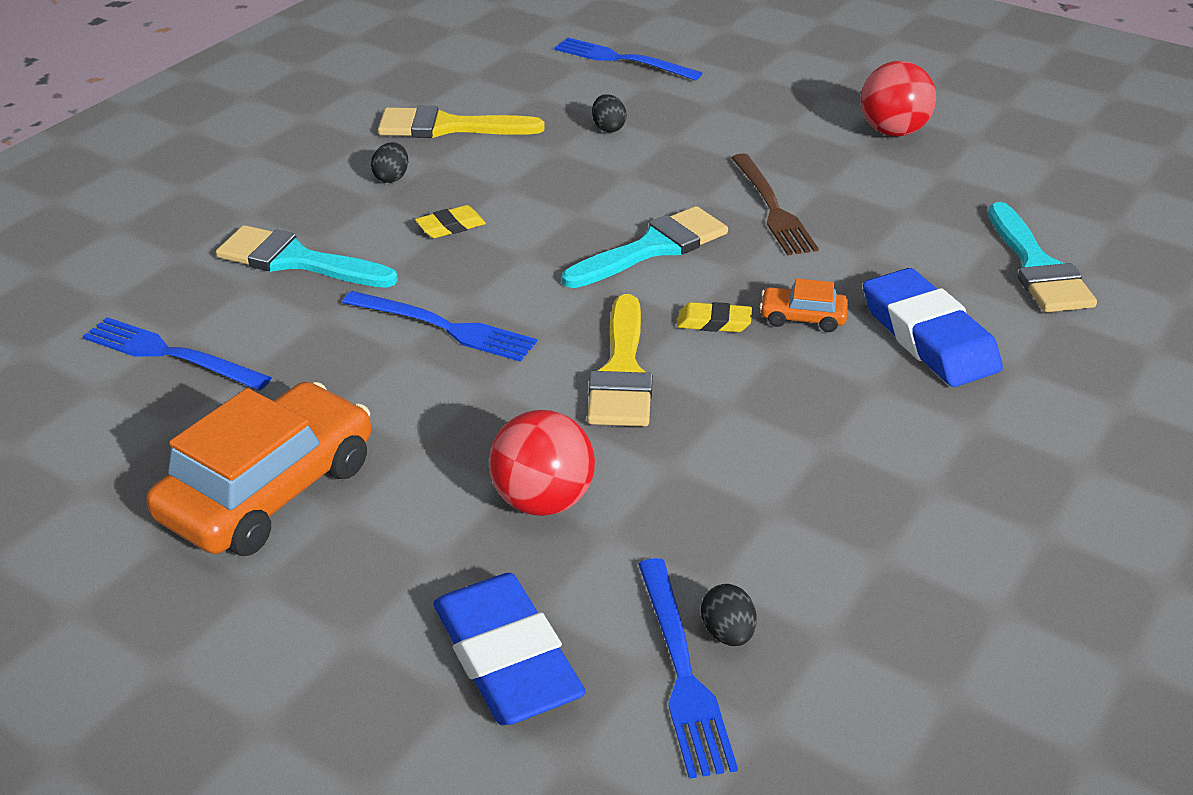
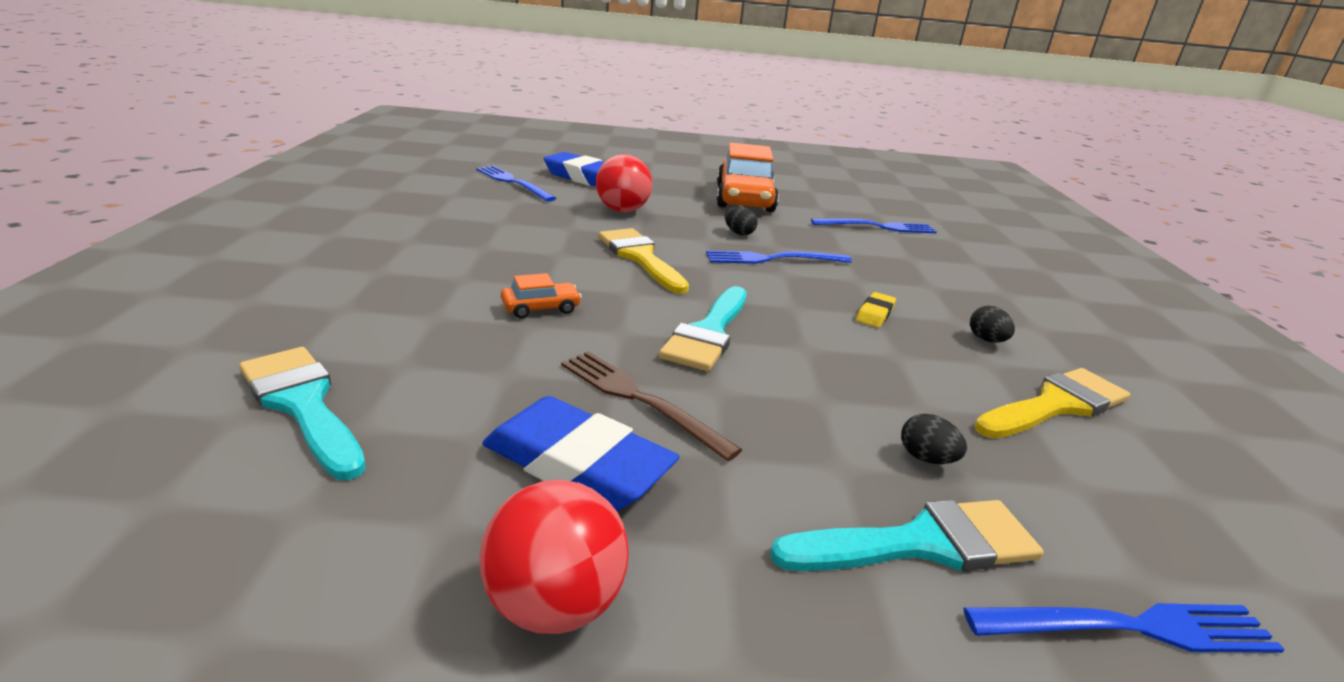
camera: 145 degrees right, 10 degrees down
turquoise brush [216,225,398,288] -> turquoise brush moved to [770,500,1044,571]
yellow eraser [677,302,752,332] -> none
black egg [701,584,757,646] -> black egg moved to [725,207,758,235]
blue eraser [863,268,1003,387] -> blue eraser moved to [482,396,679,511]

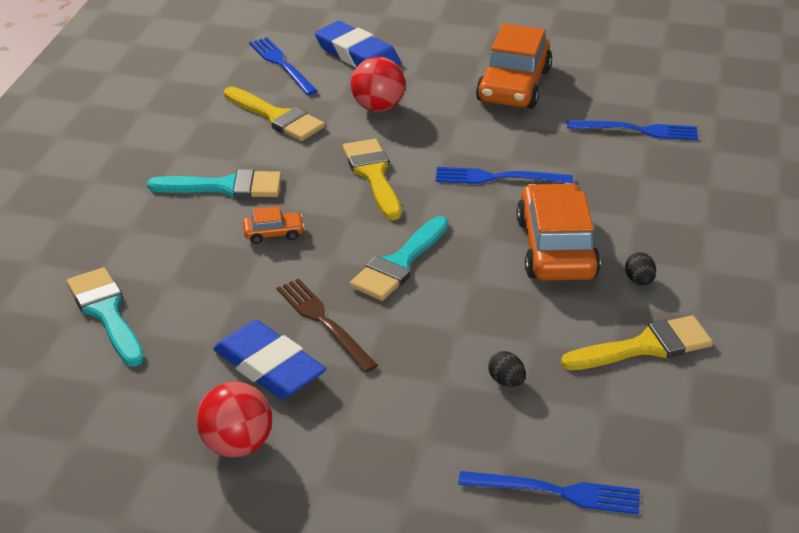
camera: 15 degrees right, 10 degrees up
black egg [725,207,758,235] -> none
turquoise brush [770,500,1044,571] -> turquoise brush moved to [147,169,282,198]
yellow eraser [856,292,896,328] -> orange car [517,183,601,281]
none -> yellow brush [224,87,325,141]

